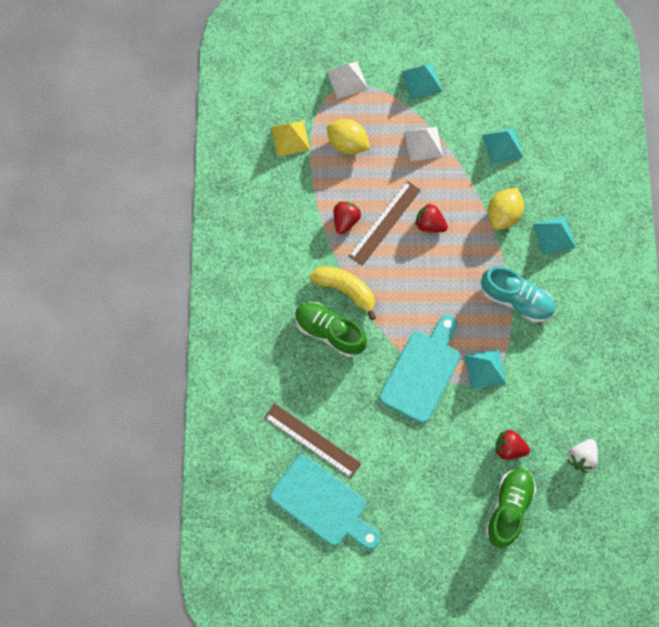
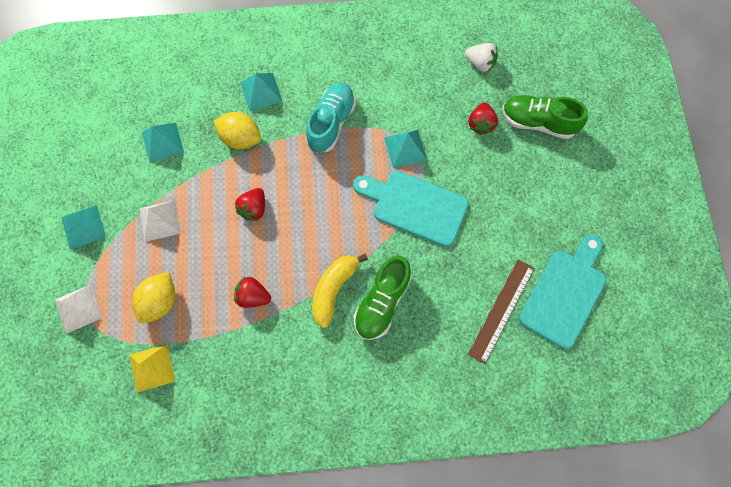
camera: 95 degrees left, 0 degrees up
brown ruler [349,181,421,266] -> none

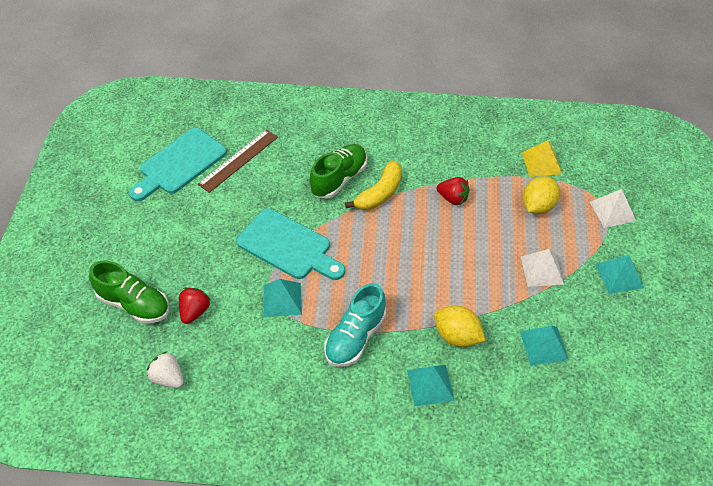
camera: 170 degrees left, 20 degrees down
red strawberry [235,188,265,221] -> none

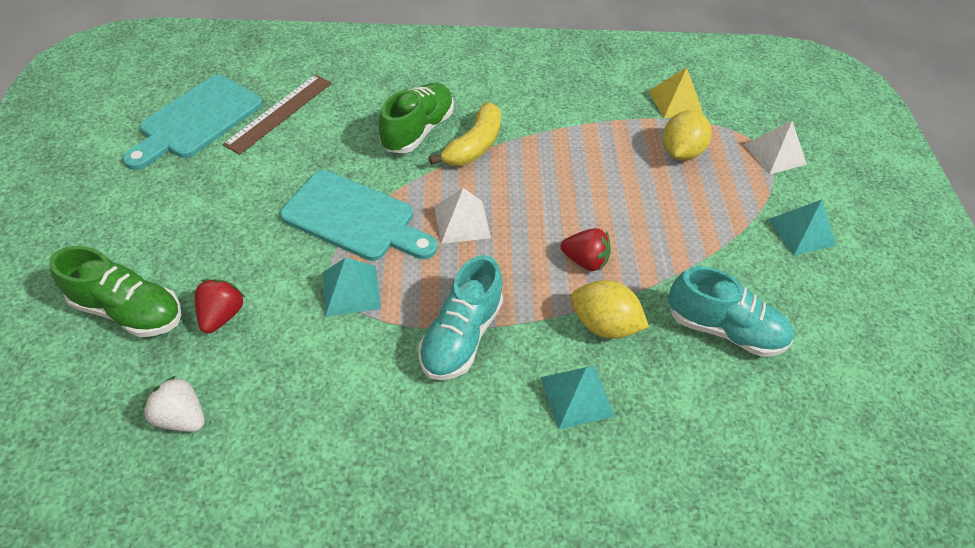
camera: 10 degrees left, 0 degrees up
red strawberry [437,177,469,205] -> red strawberry moved to [561,228,611,271]
turquoise pyramid [520,326,568,365] -> turquoise shoe [668,266,794,357]
white pyramid [521,249,564,287] -> white pyramid moved to [434,188,491,244]

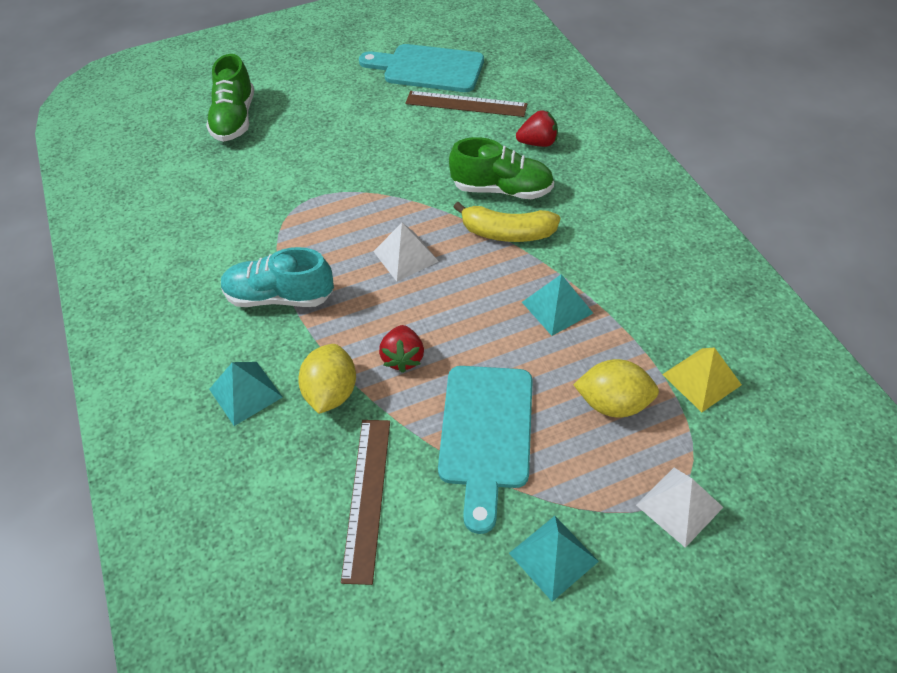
camera: 75 degrees right, 0 degrees up
white strawberry [142,376,205,432] -> none
red strawberry [195,279,244,333] -> red strawberry moved to [516,110,558,147]
turquoise cutting board [280,170,438,261] -> turquoise cutting board moved to [438,366,533,534]
turquoise pyramid [323,258,381,316] -> turquoise pyramid moved to [522,274,593,336]
turquoise shoe [668,266,794,357] -> brown ruler [341,420,390,585]

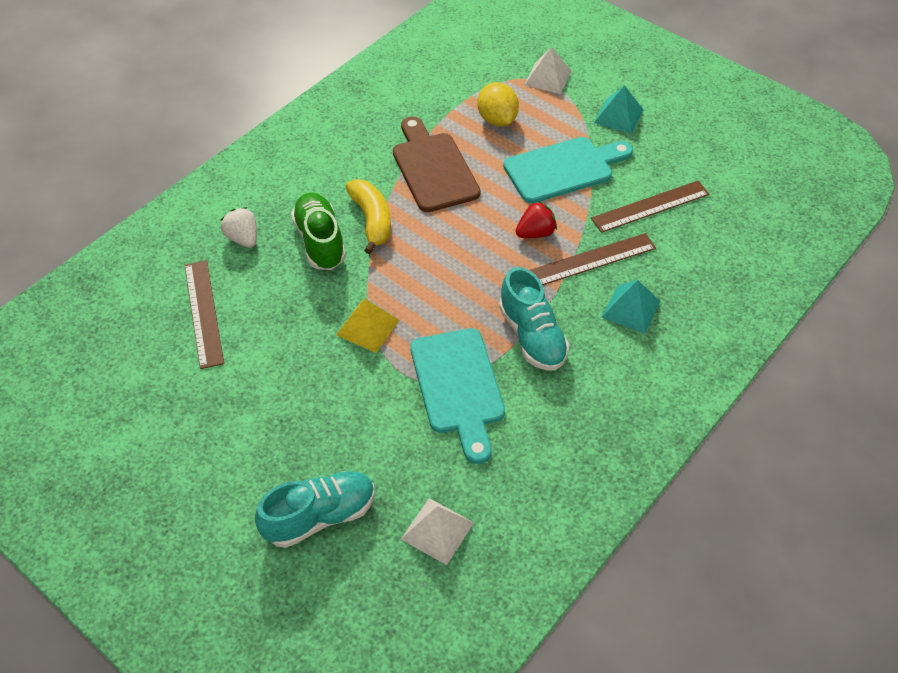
camera: 120 degrees left, 0 degrees up
green shoe [206,54,254,142] -> turquoise shoe [255,471,375,548]
yellow lemon [298,344,356,414] -> brown ruler [530,233,656,285]
turquoise cutting board [359,44,484,92] -> turquoise cutting board moved to [410,328,505,464]
white pyramid [373,223,439,282] -> white pyramid moved to [401,498,474,565]
red strawberry [516,110,558,147] -> white strawberry [221,207,257,248]
turquoise pyramid [522,274,593,336] -> brown cutting board [393,116,480,212]
yellow pyramid [662,347,742,412] -> yellow pyramid moved to [336,299,400,353]

